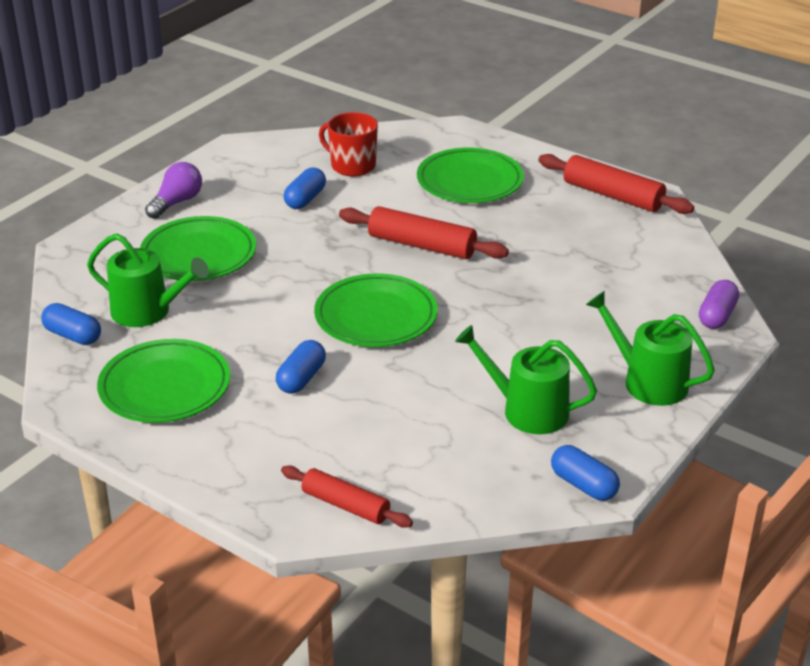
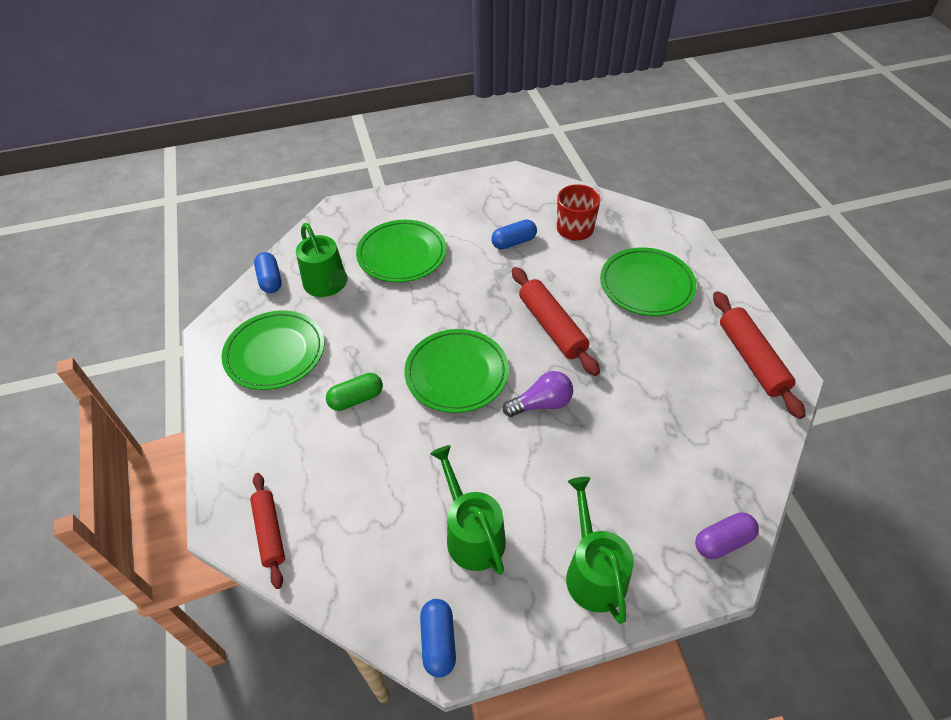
camera: 40 degrees right, 15 degrees up
purple light bulb [145,162,202,219] -> purple light bulb moved to [503,371,573,417]
blue capsule [276,340,326,394] -> green capsule [326,373,383,411]

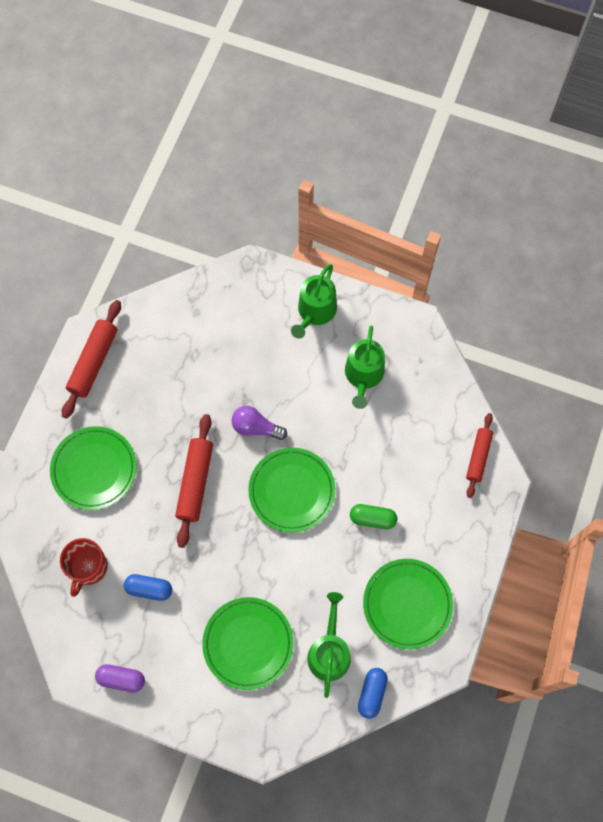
camera: 145 degrees left, 20 degrees up
blue capsule [420,599,456,678] -> none
purple capsule [695,513,759,559] -> purple capsule moved to [95,664,145,693]

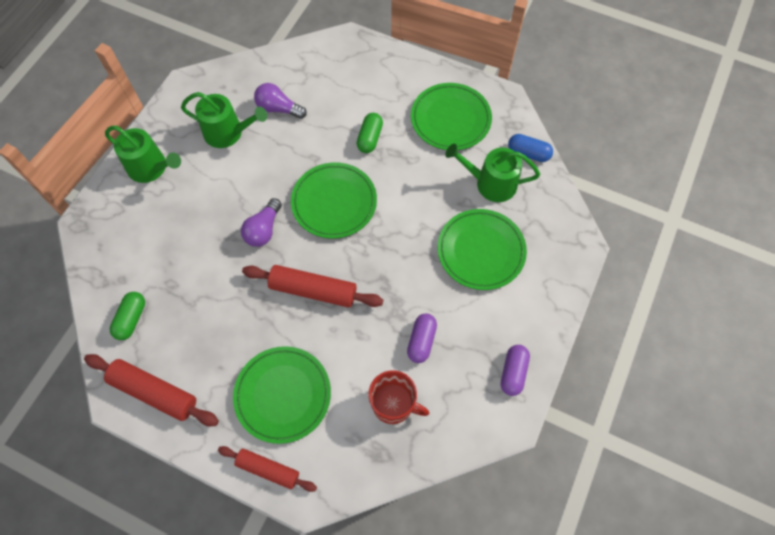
camera: 85 degrees left, 5 degrees down
blue capsule [124,574,172,601] -> purple capsule [407,314,437,363]
red rolling pin [466,413,493,498] -> red rolling pin moved to [218,446,317,492]
none -> green capsule [110,292,145,340]
none -> purple light bulb [254,83,307,119]

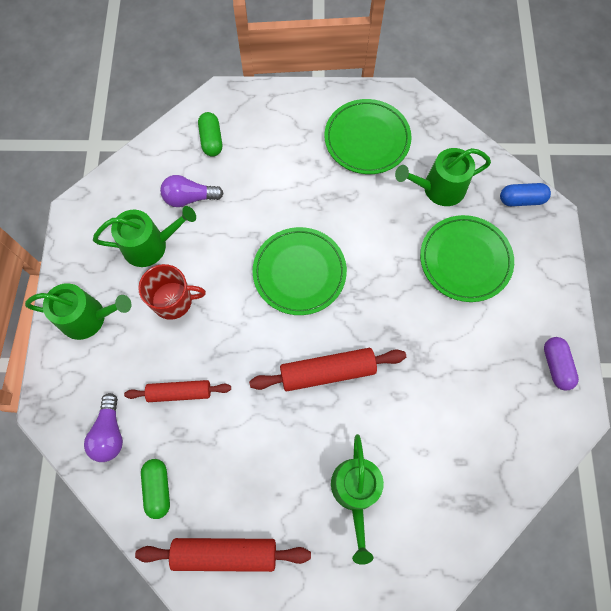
camera: 25 degrees left, 5 degrees up
red rolling pin [218,446,317,492] -> red rolling pin moved to [124,380,231,402]
green plate [233,346,331,444] -> green watering can [331,434,384,565]
purple light bulb [241,198,282,247] -> purple light bulb moved to [84,393,123,462]
green capsule [357,113,383,153] -> green capsule moved to [198,112,222,157]
red mug [368,370,429,424] -> red mug moved to [138,264,206,320]
purple capsule [407,314,437,363] -> none
blue capsule [508,134,553,162] -> blue capsule moved to [500,183,551,206]

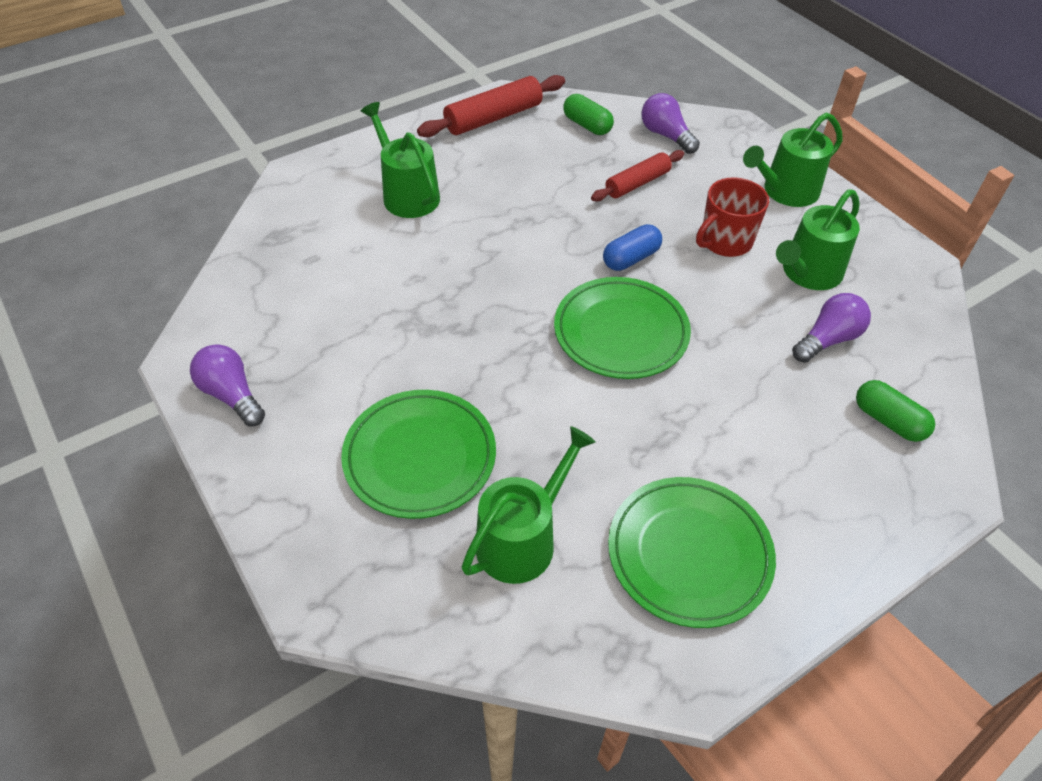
camera: 145 degrees right, 20 degrees down
red rolling pin [249,348,406,391] -> none
blue capsule [500,183,551,206] -> blue capsule moved to [603,224,662,271]
purple capsule [544,337,579,391] -> purple light bulb [190,344,265,426]

